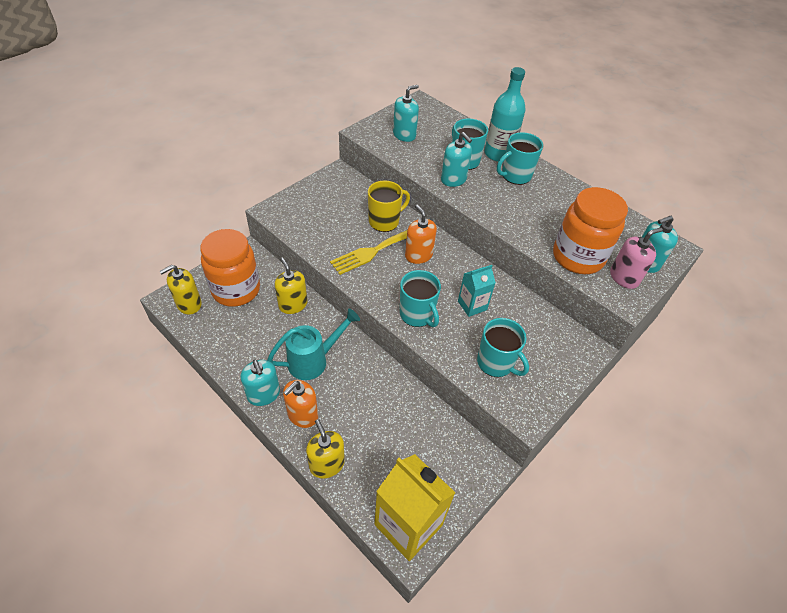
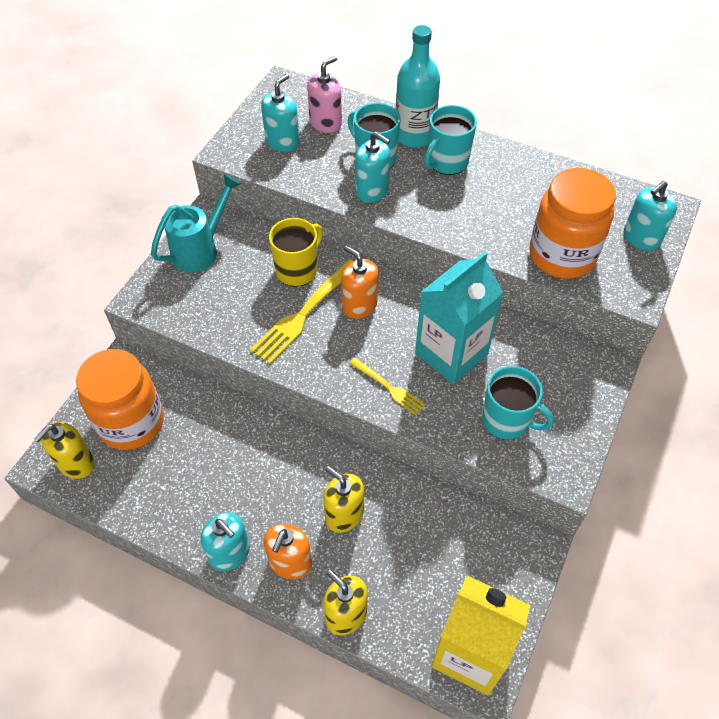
camera: 15 degrees left, 5 degrees up
turquoise watering can [267,308,360,380] -> turquoise watering can moved to [151,174,241,272]
yellow soap dispenser [275,257,307,314] -> yellow soap dispenser moved to [323,466,364,533]
turquoise mug [400,270,441,327] -> yellow fork [349,358,425,415]
turquoise carton [458,265,496,317] -> turquoise carton [415,252,503,384], size x1.83
pink soap dispenser [610,228,663,289] -> pink soap dispenser moved to [307,56,342,133]

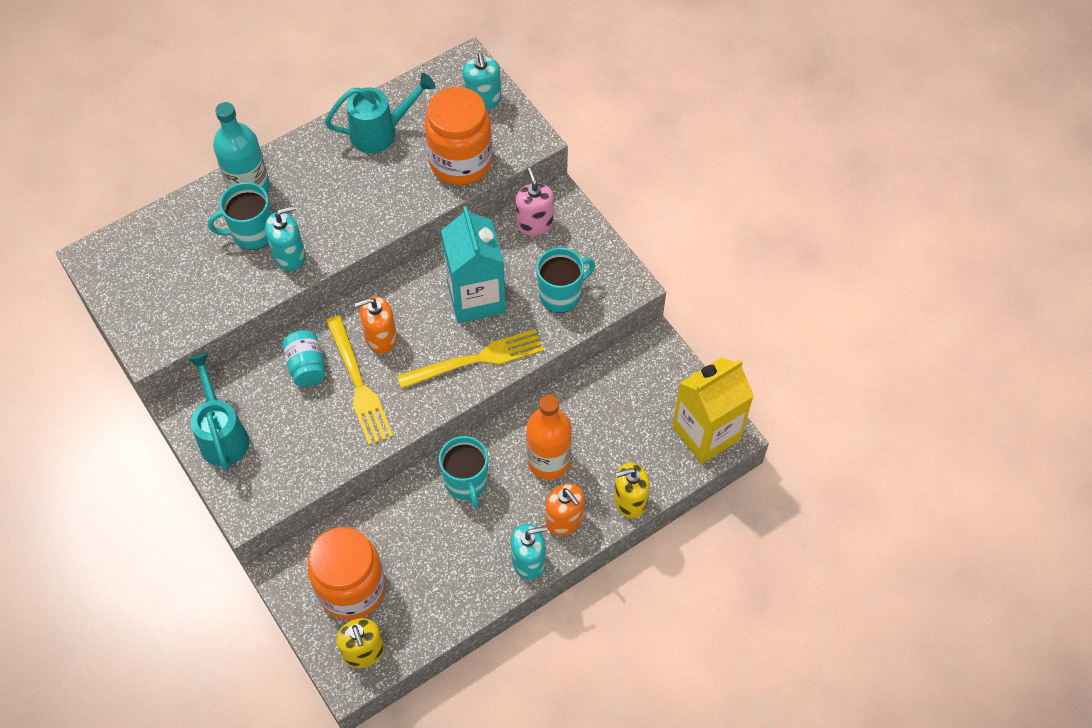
camera: 60 degrees left, 5 degrees up
turquoise soap dispenser [261,74,300,152] -> none
yellow mug [269,218,323,287] -> turquoise jar [282,330,325,387]
pink soap dispenser [307,56,342,133] -> pink soap dispenser moved to [516,167,554,236]
yellow soap dispenser [323,466,364,533] -> orange bottle [526,395,572,480]
yellow fork [349,358,425,415] -> yellow fork [397,329,544,389], size x1.78
turquoise mug [424,105,477,175] -> turquoise mug moved to [439,436,488,508]
none -> turquoise watering can [325,73,436,153]

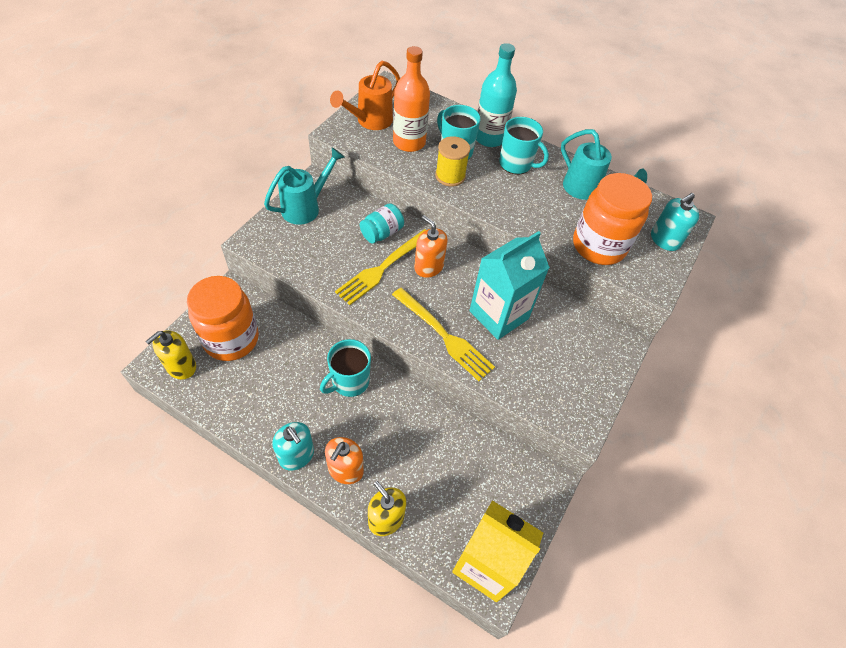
camera: 60 degrees right, 5 degrees down
turquoise soap dispenser [265,205,306,271] -> yellow spool [435,136,470,187]
pink soap dispenser [516,167,554,236] -> none
orange bottle [526,395,572,480] -> orange bottle moved to [393,46,430,152]
turquoise mug [537,247,595,313] -> turquoise mug moved to [499,117,549,175]
none -> orange watering can [330,61,400,130]

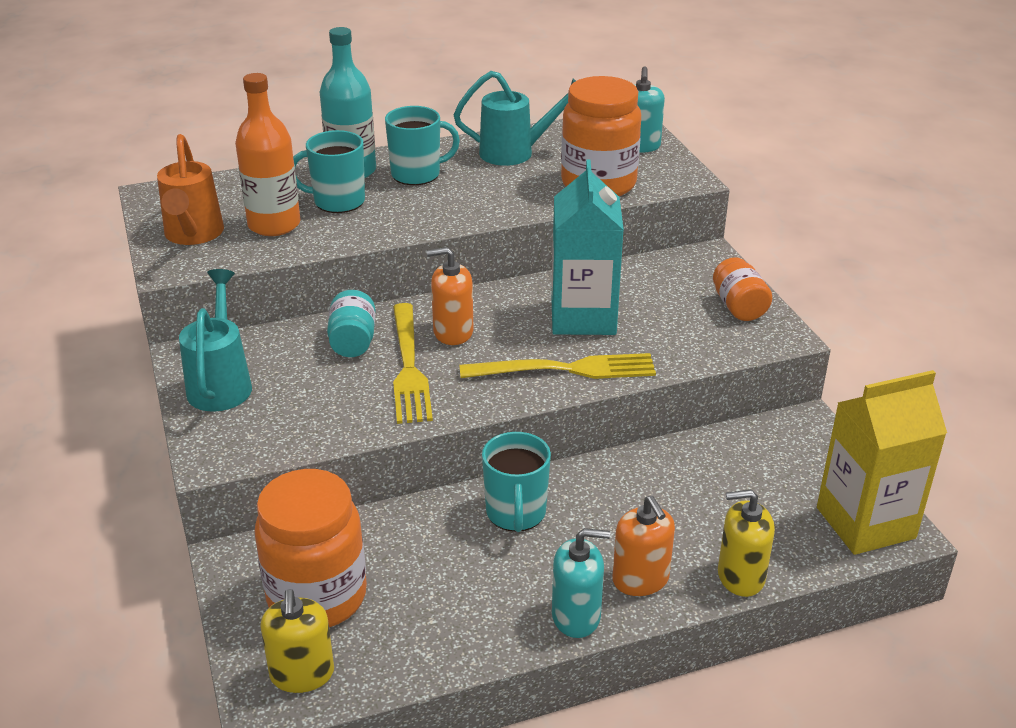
camera: 45 degrees left, 20 degrees down
yellow spool [435,136,470,187] -> none
none -> orange jar [713,257,772,321]

